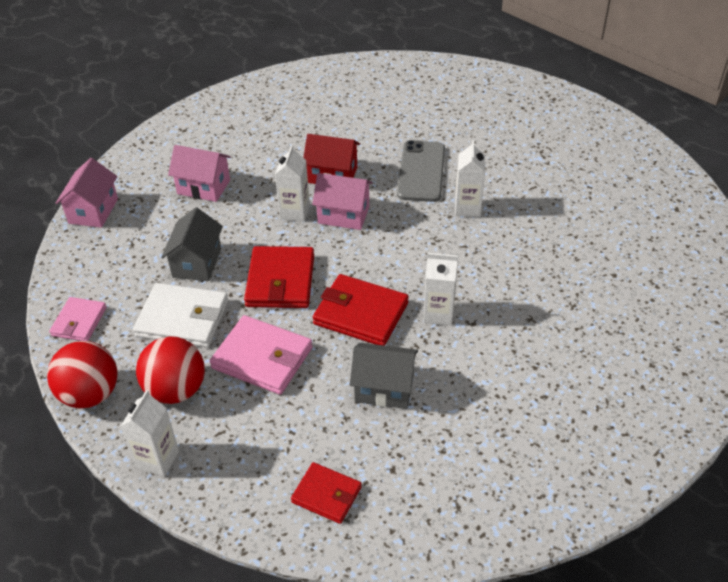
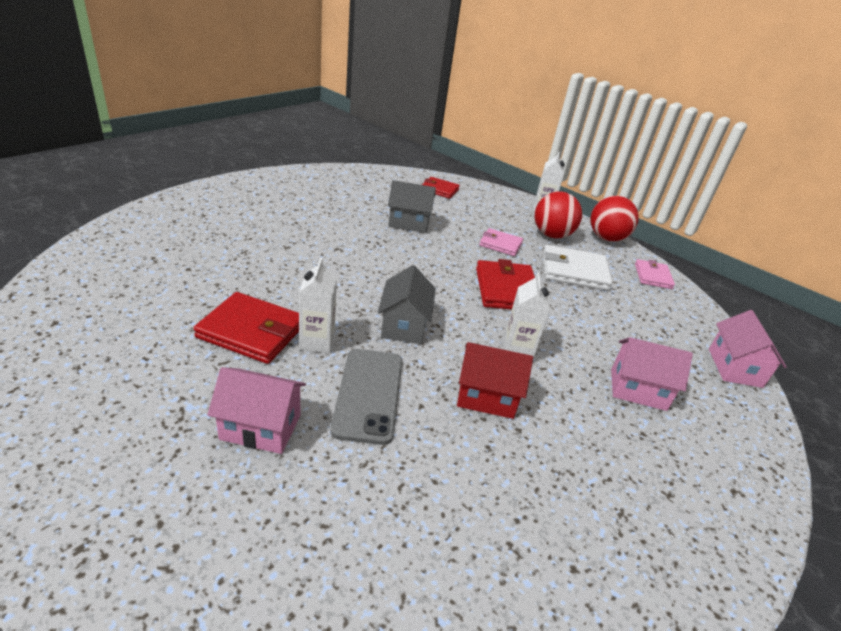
camera: 170 degrees right, 10 degrees down
grey house [161,207,223,281] -> grey house moved to [378,265,436,344]
pink wallet [210,315,312,395] -> pink wallet [479,228,523,256], size x0.62
pink house [312,173,373,230] -> pink house moved to [207,367,306,454]
red wallet [313,274,409,346] -> red wallet moved to [193,292,299,364]
white carton [423,253,458,326] -> none

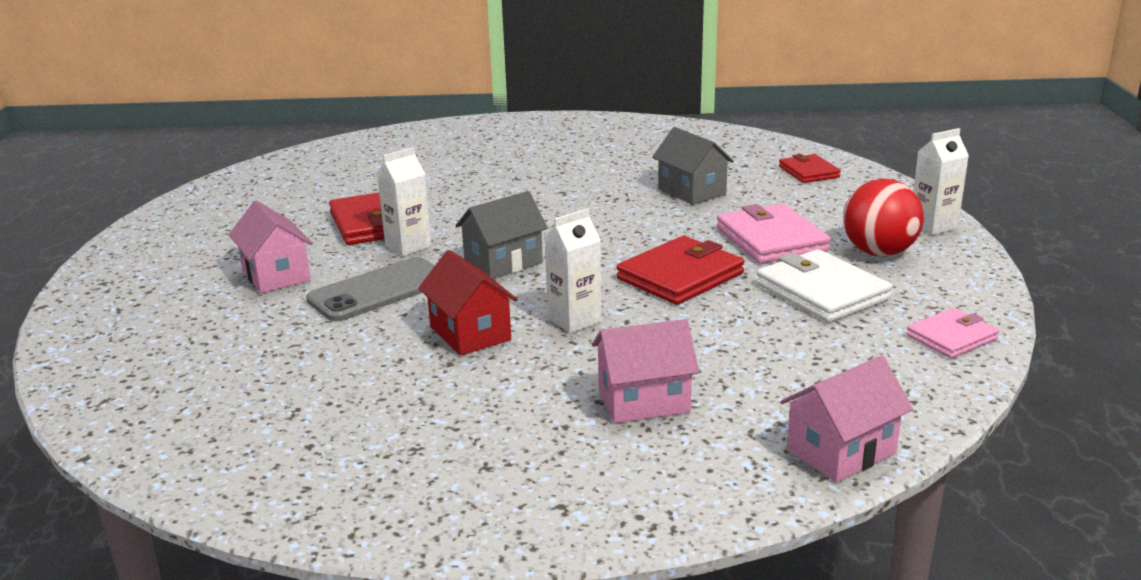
camera: 55 degrees right, 10 degrees down
pink wallet [479,228,523,256] -> pink wallet [717,204,831,264], size x1.62
red ball [590,195,639,242] -> none
pink house [611,337,693,411] -> pink house turned 75 degrees counterclockwise [592,319,699,423]

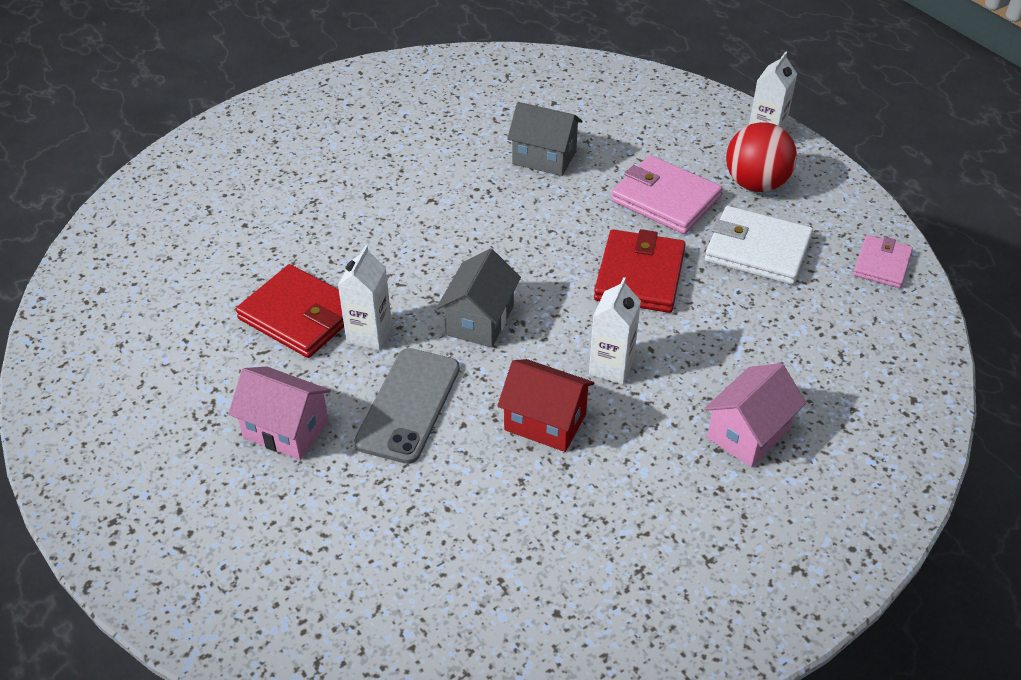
camera: 35 degrees left, 20 degrees up
red wallet [779,154,841,183] -> none
pink house [780,356,913,482] -> none

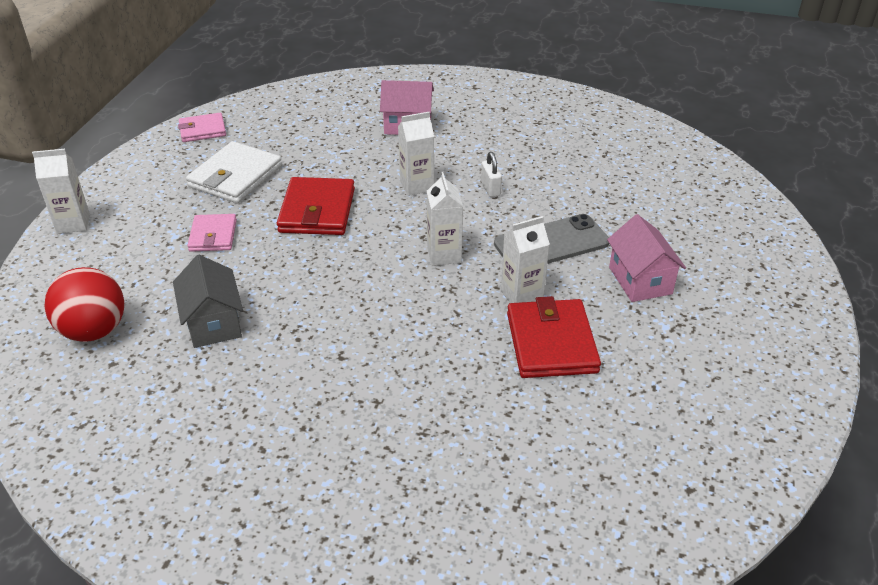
camera: 130 degrees left, 5 degrees down
grey house [436,248,521,347] -> white carton [427,172,463,266]
red house [497,359,594,452] -> white padlock [481,152,502,197]
red wallet [594,229,686,313] -> red wallet turned 60 degrees counterclockwise [277,177,355,235]
pink wallet [611,155,723,234] -> pink wallet [187,214,237,252], size x0.62
white wallet [705,206,813,285] -> white wallet turned 45 degrees clockwise [186,141,282,203]
red ball [726,122,797,192] -> red ball moved to [44,267,124,342]

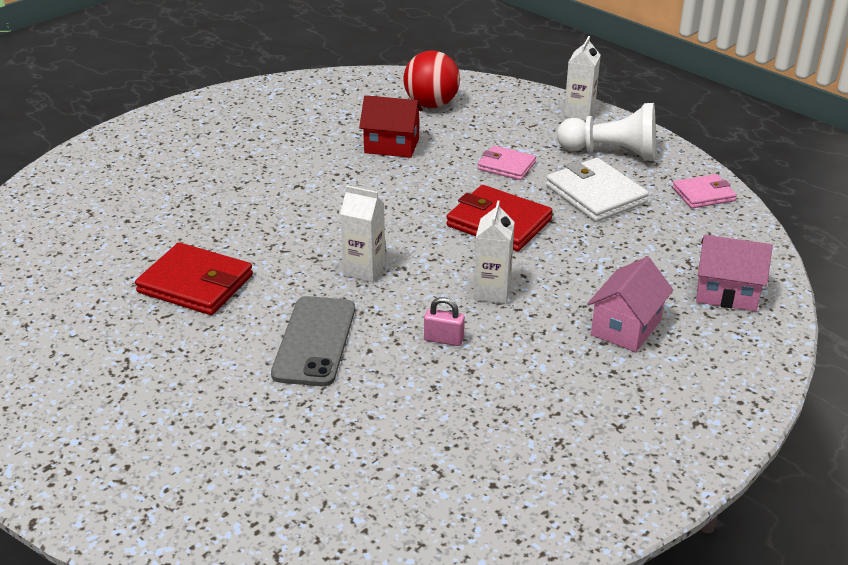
camera: 120 degrees right, 5 degrees down
grey house [173,255,243,348] -> red house [359,95,423,158]
pink wallet [178,113,226,142] -> pink wallet turned 60 degrees clockwise [672,174,737,208]
white padlock [481,152,502,197] -> pink padlock [424,297,465,346]
white carton [501,216,550,303] -> none
pink house [607,214,686,302] -> pink house moved to [696,235,773,311]
none -> white pawn [557,103,656,161]

